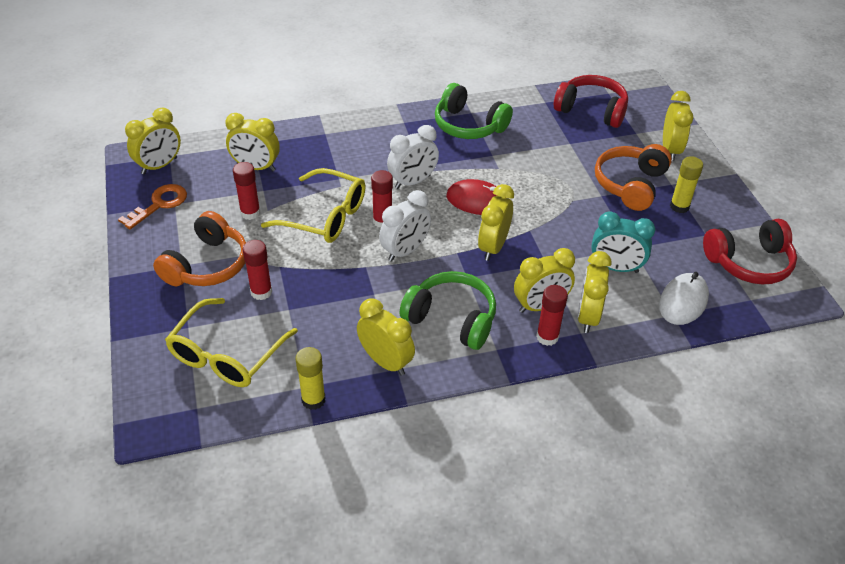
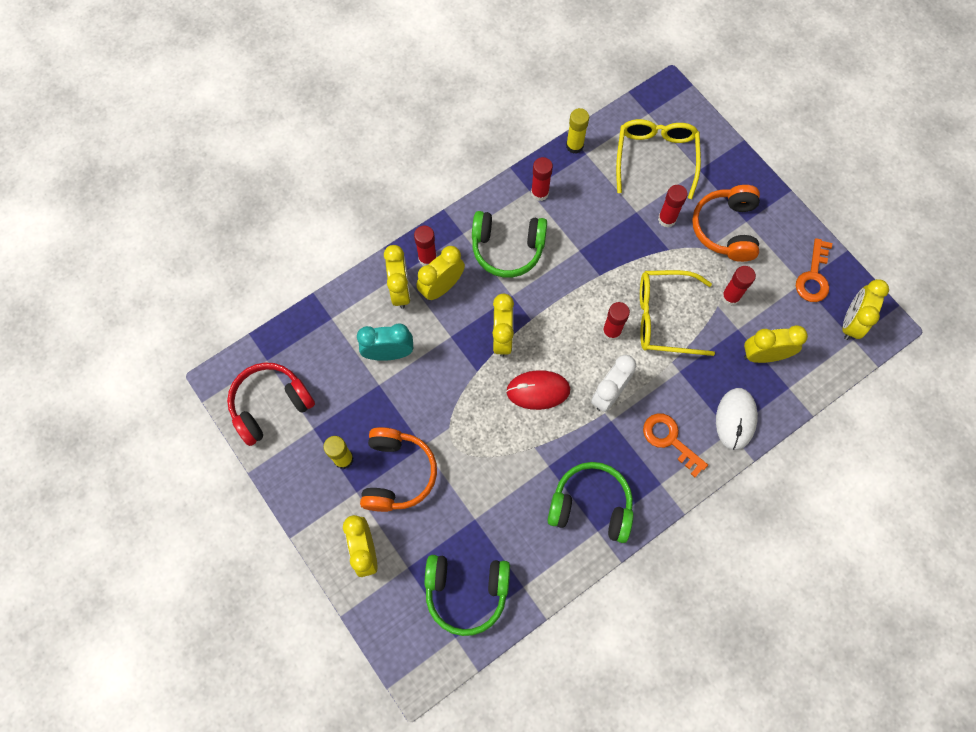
camera: 160 degrees right, 25 degrees up
yellow clock [357,299,415,376] -> red glue stick [531,157,553,201]
white clock [379,190,431,262] -> none
red headphones [554,75,628,128] -> green headphones [425,555,510,636]
white mouse [659,272,709,325] -> white mouse moved to [716,388,758,450]
none -> orange key [643,413,708,477]

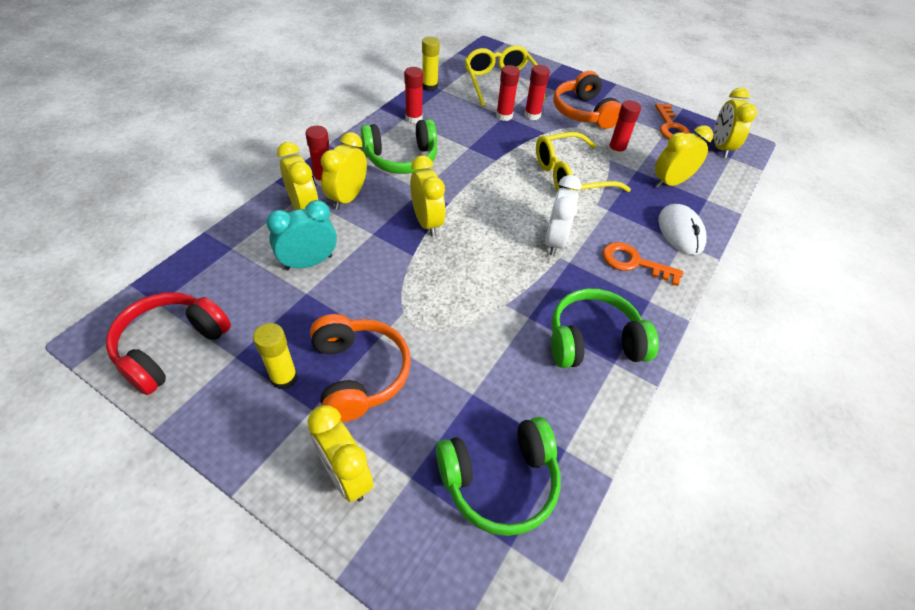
camera: 25 degrees left, 20 degrees down
red mouse [506,370,570,410] -> none
red glue stick [602,302,630,341] -> red glue stick moved to [496,65,520,121]

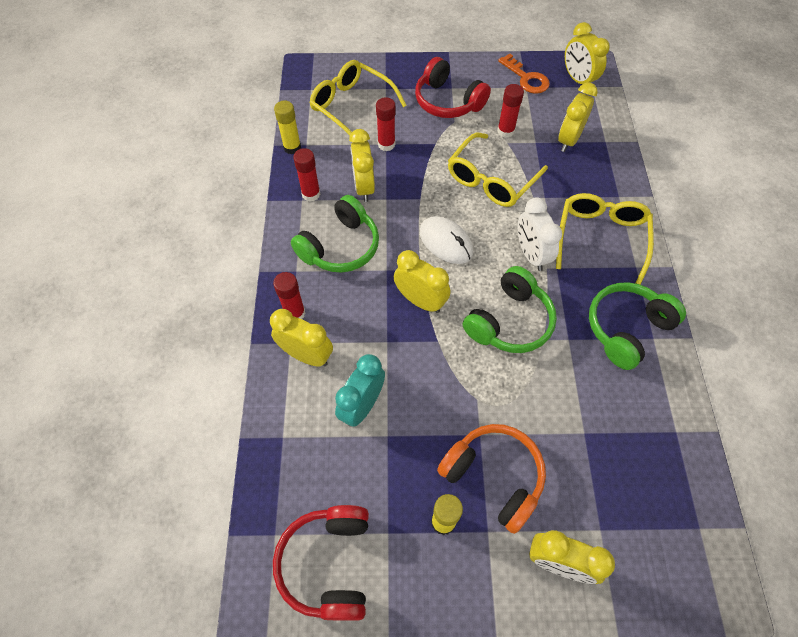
camera: 30 degrees left, 10 degrees up
yellow clock [321,132,367,210] -> yellow clock moved to [349,129,375,202]
green headphones [436,417,561,536] -> green headphones moved to [463,266,557,353]
red glue stick [524,65,550,120] -> none
orange headphones [553,71,621,129] -> red headphones [415,57,491,118]
orange key [603,242,683,286] -> yellow glasses [556,193,654,285]
white mouse [658,204,707,255] -> white mouse moved to [419,216,473,264]

